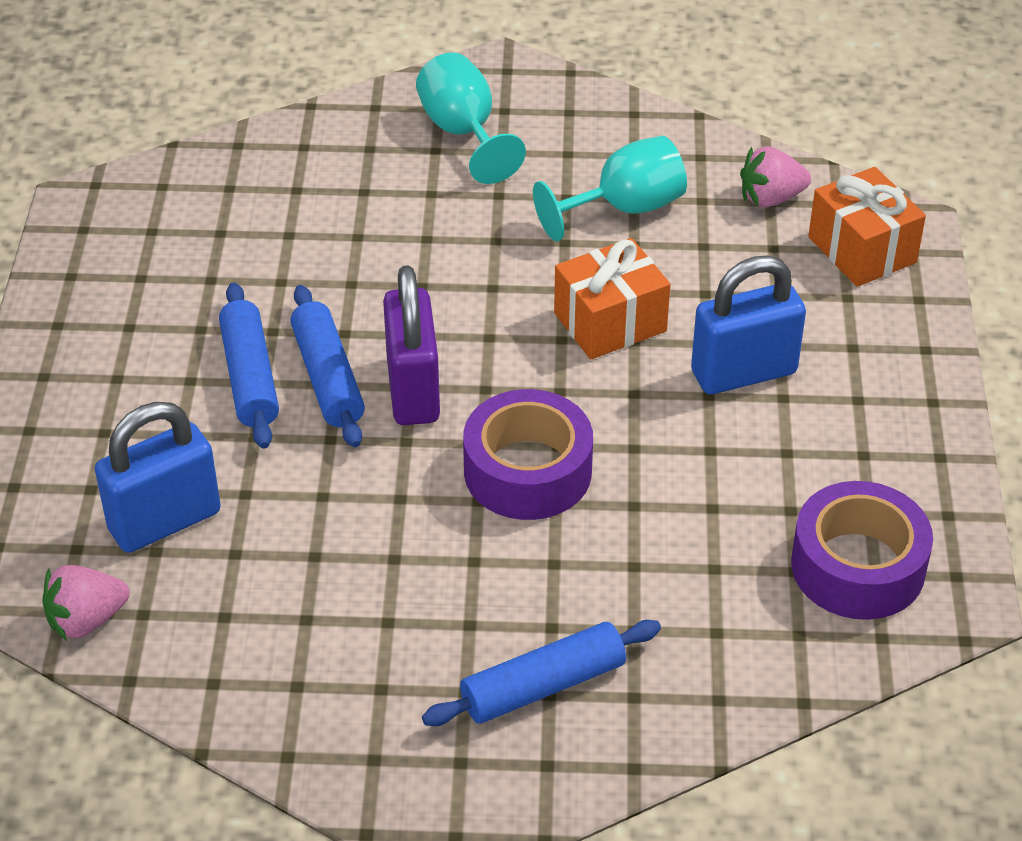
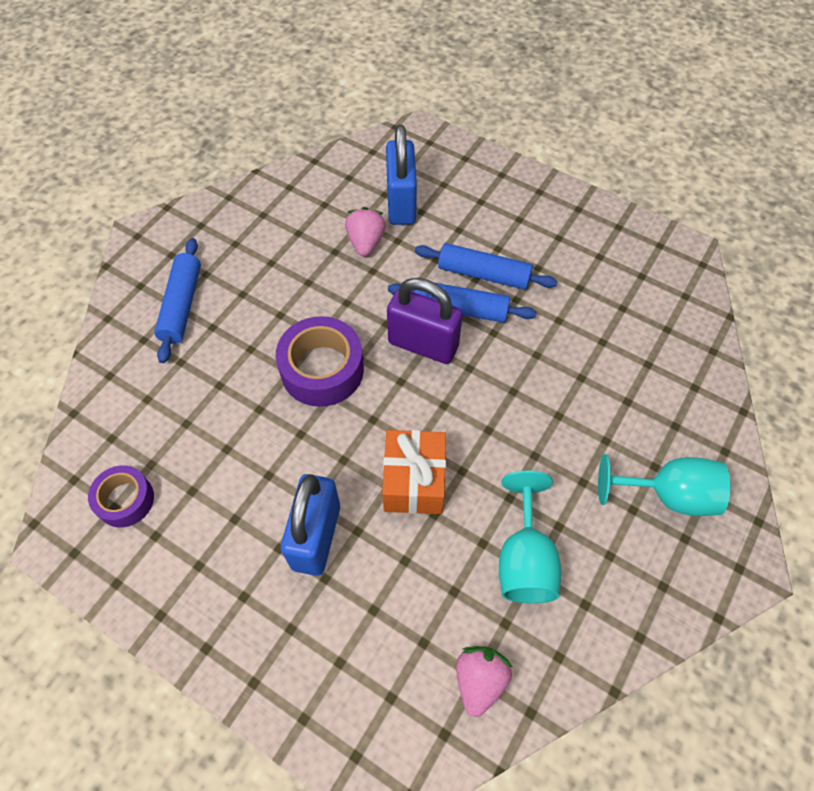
camera: 120 degrees right, 15 degrees up
pink strawberry [42,565,130,641] -> pink strawberry moved to [345,207,386,256]
purple tape [791,481,933,620] -> purple tape [88,465,154,527], size x0.62
orange gift [808,167,926,287] -> none

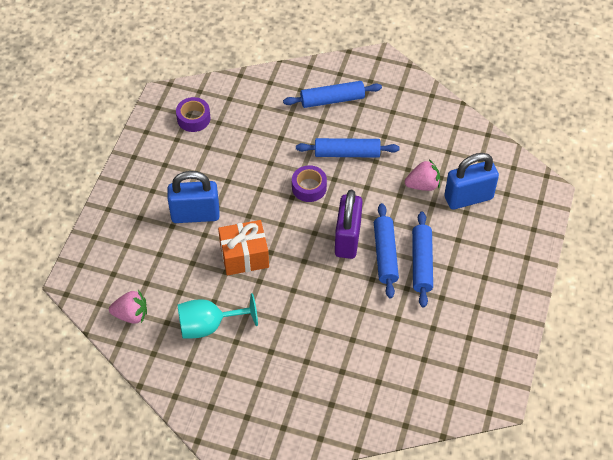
camera: 75 degrees right, 5 degrees down
purple tape [276,316,364,407] -> purple tape [292,165,327,202], size x0.62
turquoise goblet [598,454,730,516] -> none
none -> blue rolling pin [296,138,400,158]

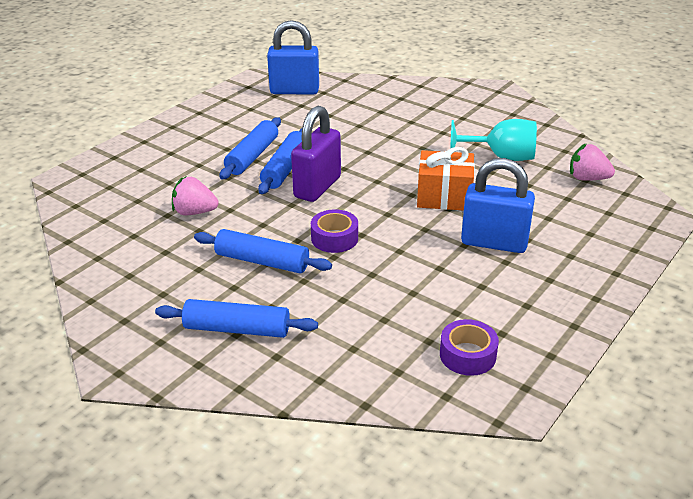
camera: 160 degrees left, 20 degrees down
blue padlock [444,153,499,210] -> blue padlock moved to [267,20,319,95]

